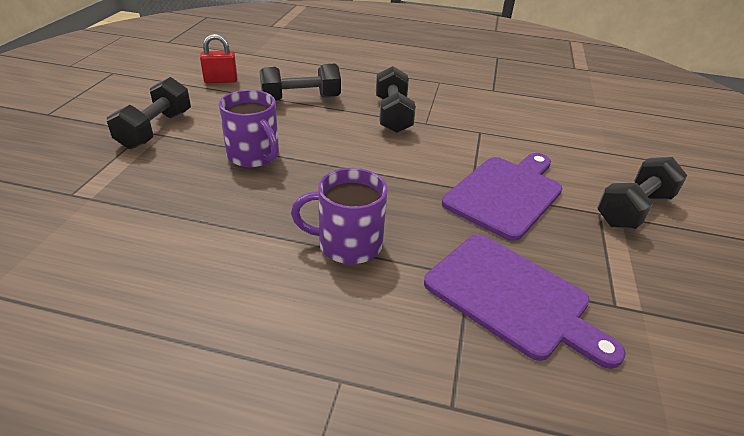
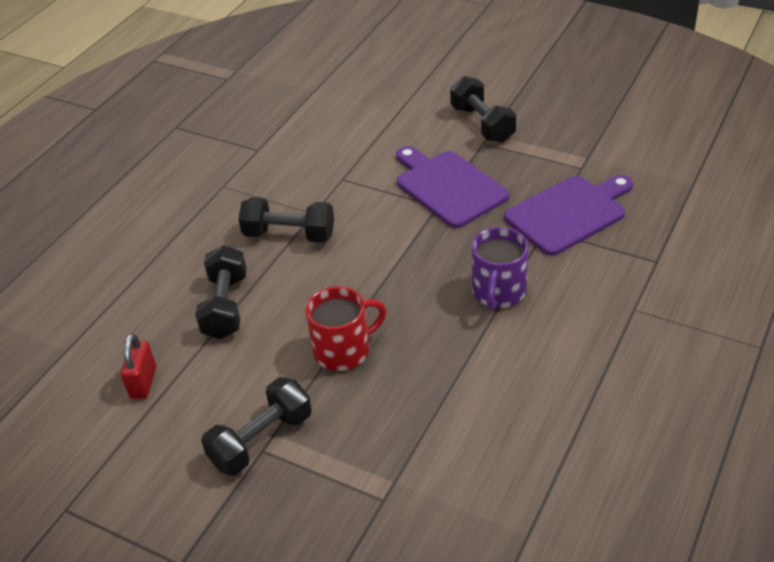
camera: 70 degrees left, 5 degrees up
black dumbbell [107,77,191,149] -> black dumbbell turned 75 degrees counterclockwise [201,377,312,475]
purple mug [219,90,279,168] -> red mug [305,286,387,371]

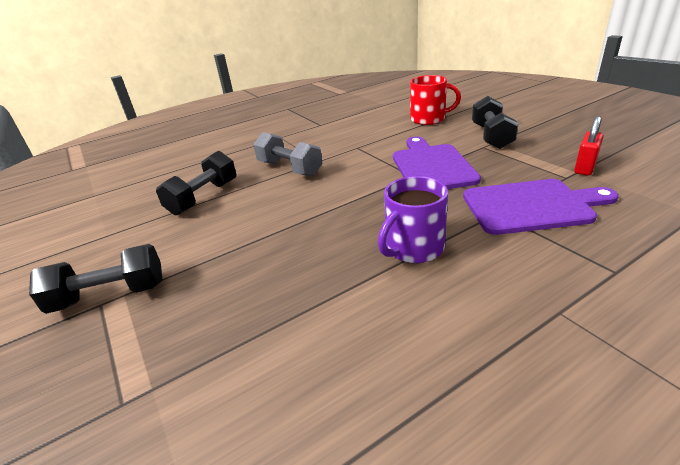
camera: 30 degrees right, 10 degrees down
red padlock [121,334,156,399] -> red padlock moved to [574,116,604,175]
black dumbbell [238,197,334,243] -> grey dumbbell [253,132,322,177]
red mug [305,286,387,371] -> red mug moved to [410,75,461,125]

